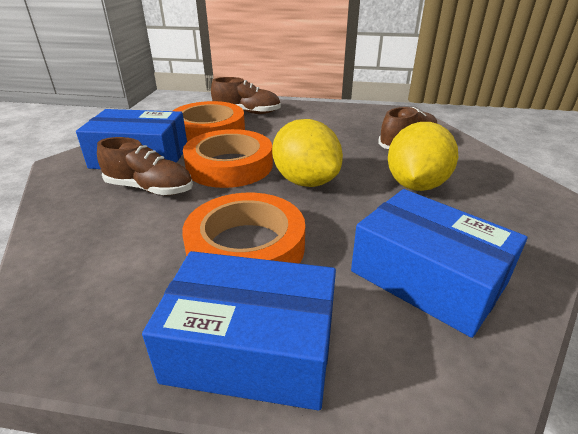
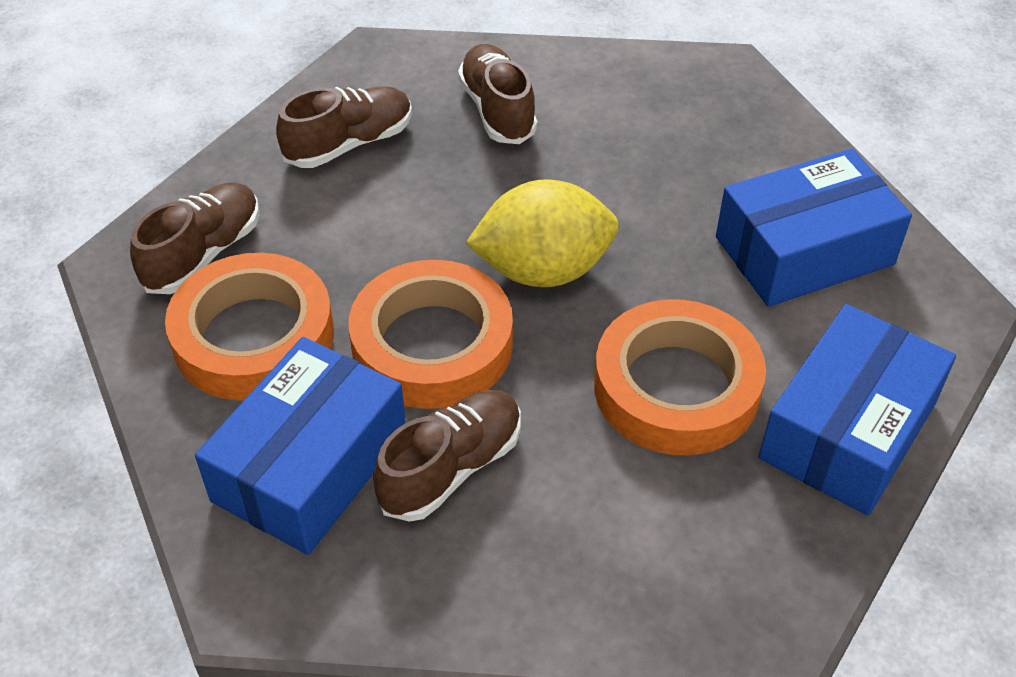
camera: 65 degrees left, 15 degrees up
yellow lemon [388,122,458,191] -> none
none -> brown shoe [276,86,412,168]

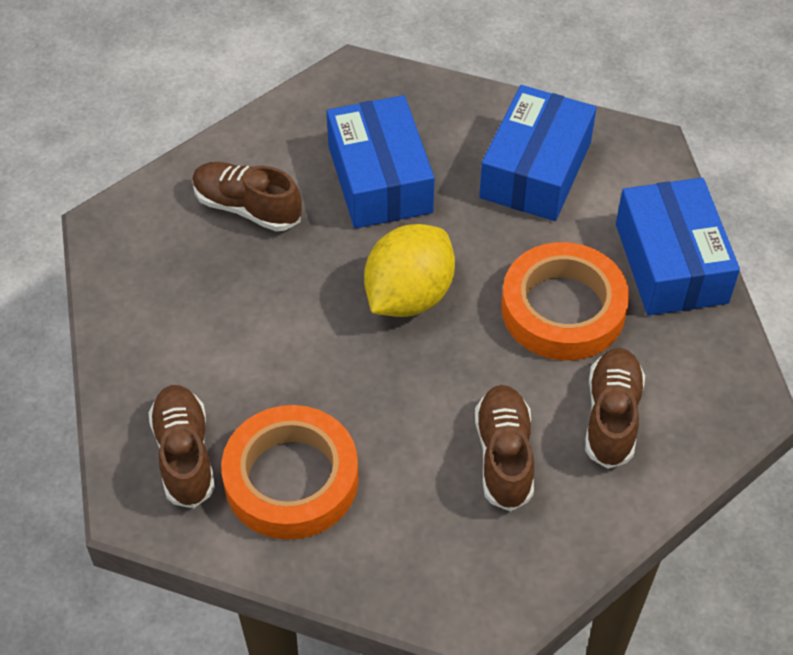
camera: 45 degrees left, 5 degrees up
blue box [195,337,406,555] -> blue box moved to [327,95,435,229]
brown shoe [276,86,412,168] -> brown shoe moved to [585,348,645,469]
orange tape [348,260,513,409] -> none

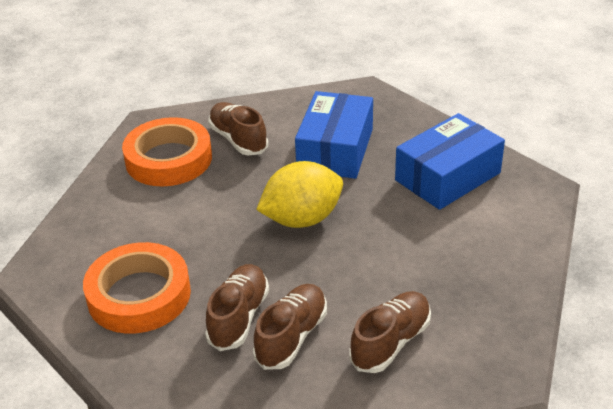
camera: 30 degrees right, 15 degrees down
brown shoe [148,385,215,508] -> brown shoe moved to [205,264,269,351]
orange tape [501,242,629,361] -> orange tape moved to [122,117,212,186]
blue box [616,178,740,316] -> none

